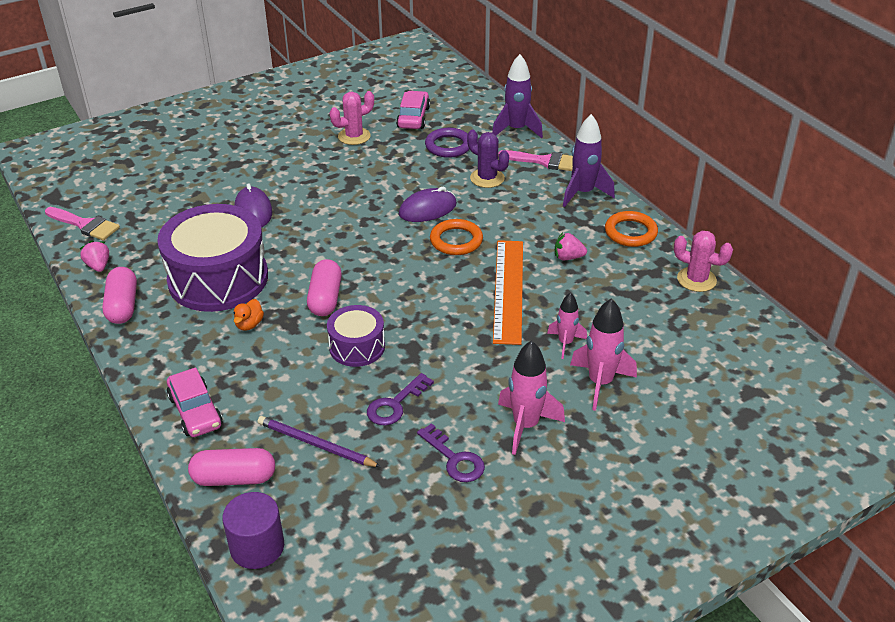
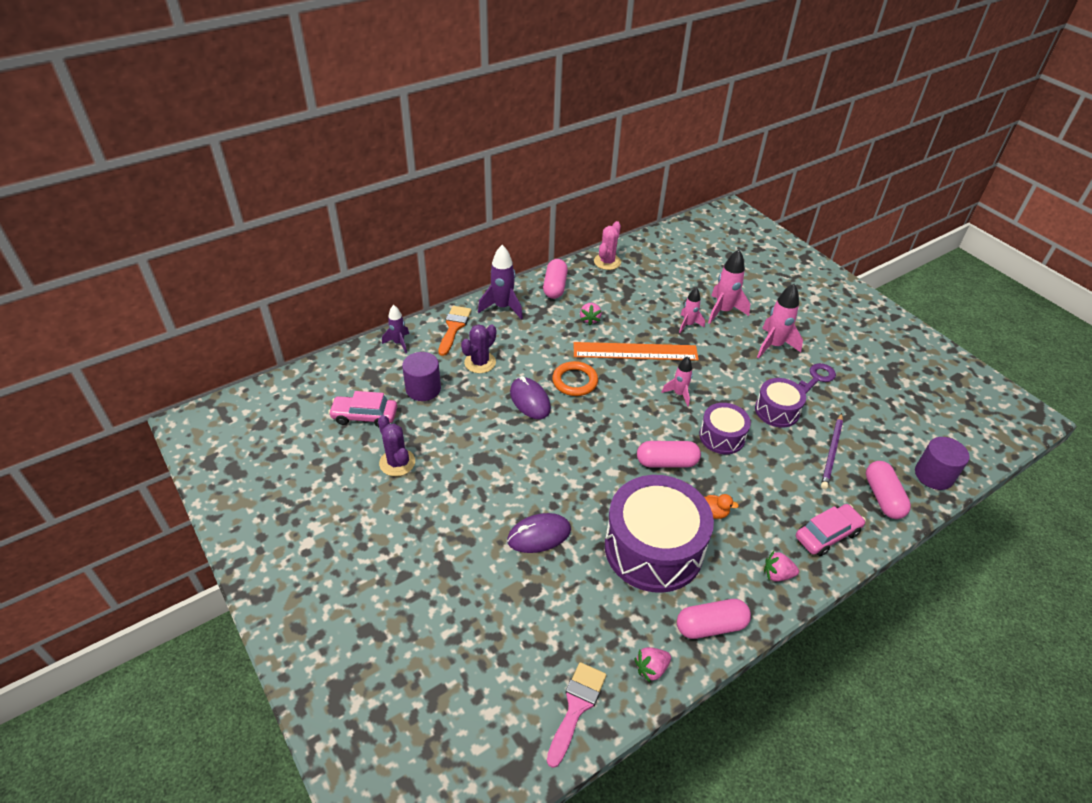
camera: 95 degrees left, 5 degrees up
pink cactus [330,91,374,145] -> purple cactus [378,415,415,476]
purple key [367,373,434,426] -> purple drum [755,378,806,428]
purple ring [425,128,470,158] -> purple cylinder [402,352,441,401]
purple rocket [492,54,543,138] -> purple rocket [382,305,409,353], size x0.62
pink brush [498,150,573,171] -> orange brush [438,306,472,356]
orange ring [605,211,658,247] -> pink capsule [543,259,568,299]
none -> pink rocket [662,356,693,407]
none -> pink strawberry [764,551,799,582]

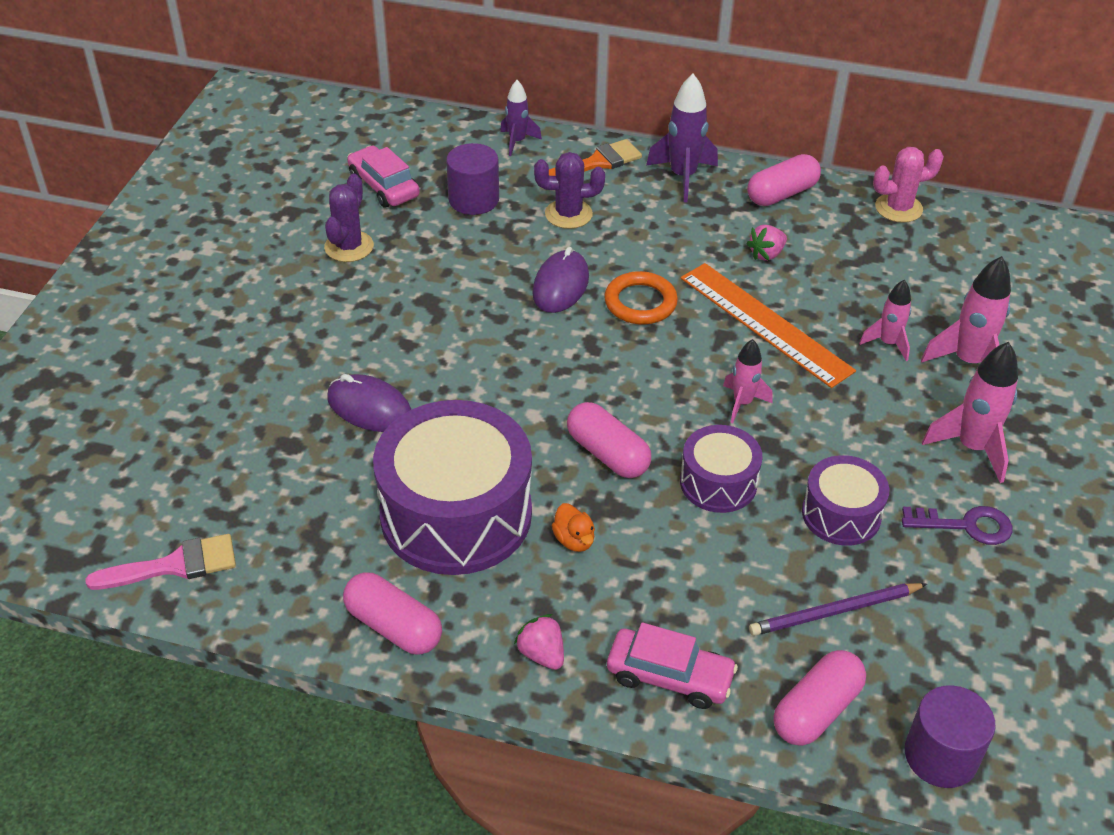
camera: 50 degrees right, 0 degrees up
pink strawberry [634,647,671,682] -> none

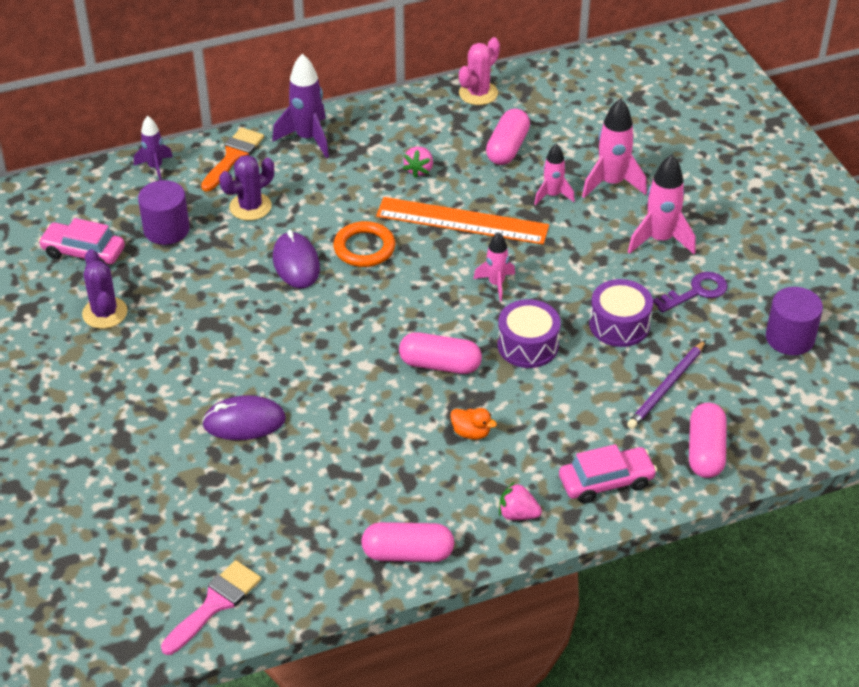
camera: 35 degrees left, 0 degrees up
purple drum [373,400,532,575] -> none
pink capsule [747,154,821,206] -> pink capsule moved to [486,108,530,165]
purple cylinder [905,685,996,788] -> purple cylinder moved to [766,287,823,355]

